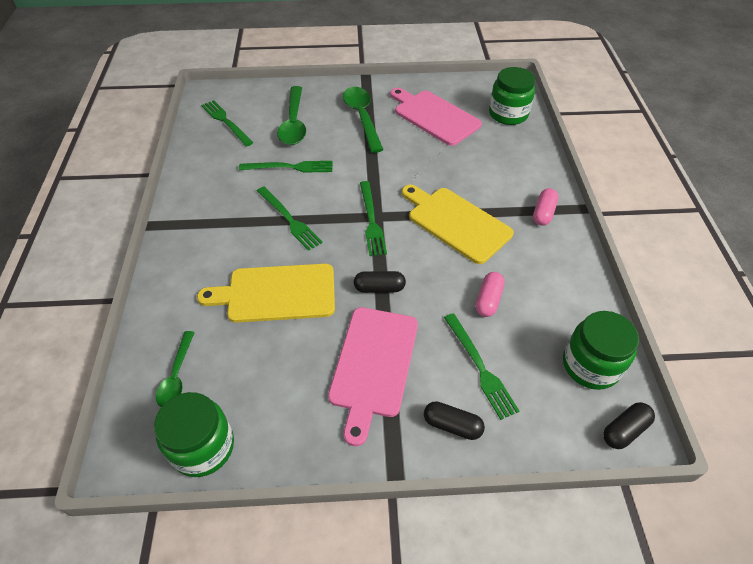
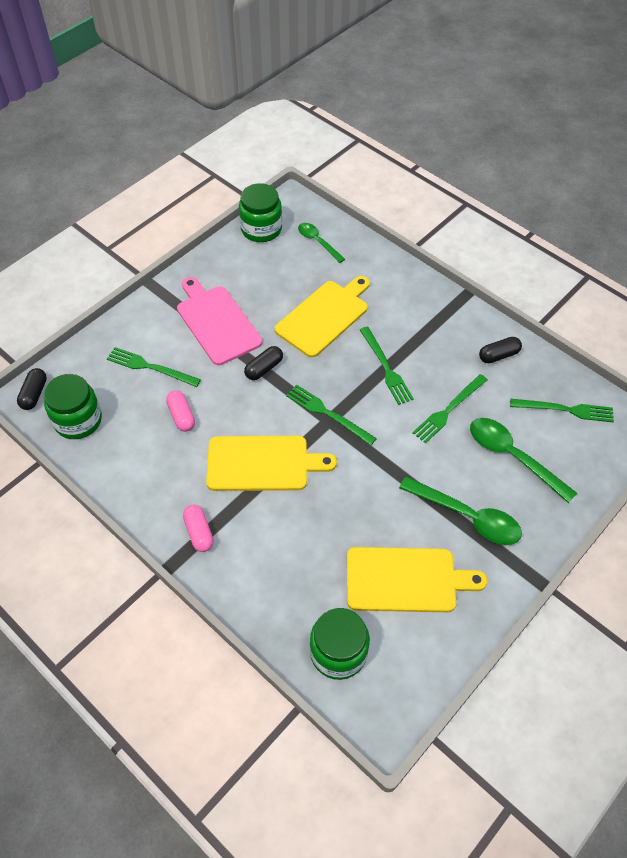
camera: 135 degrees right, 5 degrees up
green fork [257,187,323,251] -> green fork turned 120 degrees counterclockwise [360,326,414,405]
pink cutting board [390,88,482,146] -> yellow cutting board [347,547,488,612]
black capsule [424,401,485,440] -> black capsule moved to [479,337,522,363]

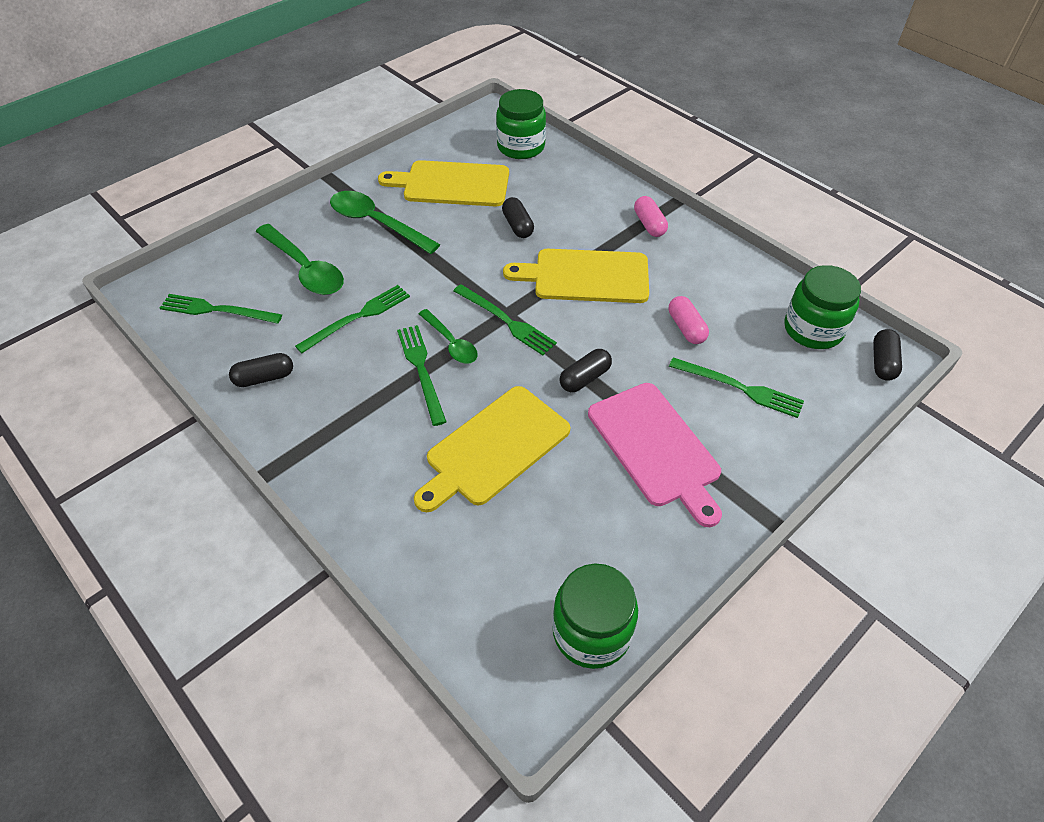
camera: 175 degrees left, 5 degrees down
green spoon [298,223,345,263] -> green spoon moved to [419,309,478,364]
none -> black capsule [502,197,534,238]

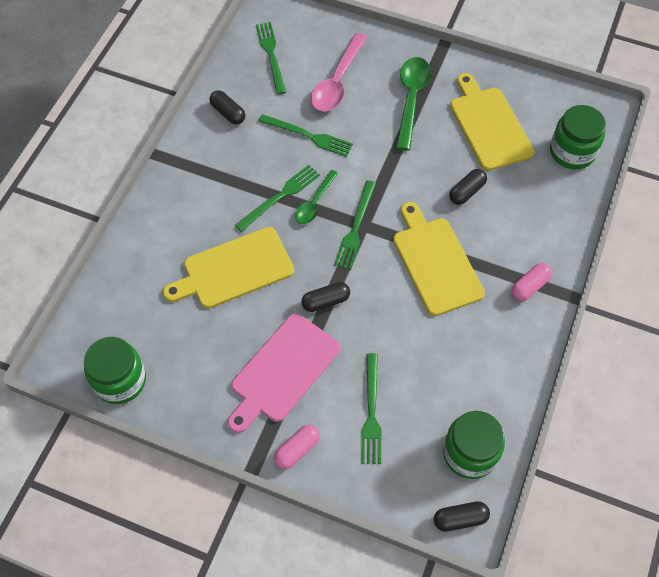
camera: 65 degrees right, 10 degrees up
green spoon [256,224,344,295] -> pink spoon [311,33,367,112]
yellow cutting board [414,386,570,512] -> yellow cutting board turned 45 degrees counterclockwise [163,227,294,309]
black capsule [560,349,612,392] -> black capsule turned 45 degrees counterclockwise [301,282,350,312]
pink capsule [669,296,709,344] -> pink capsule moved to [274,425,320,469]

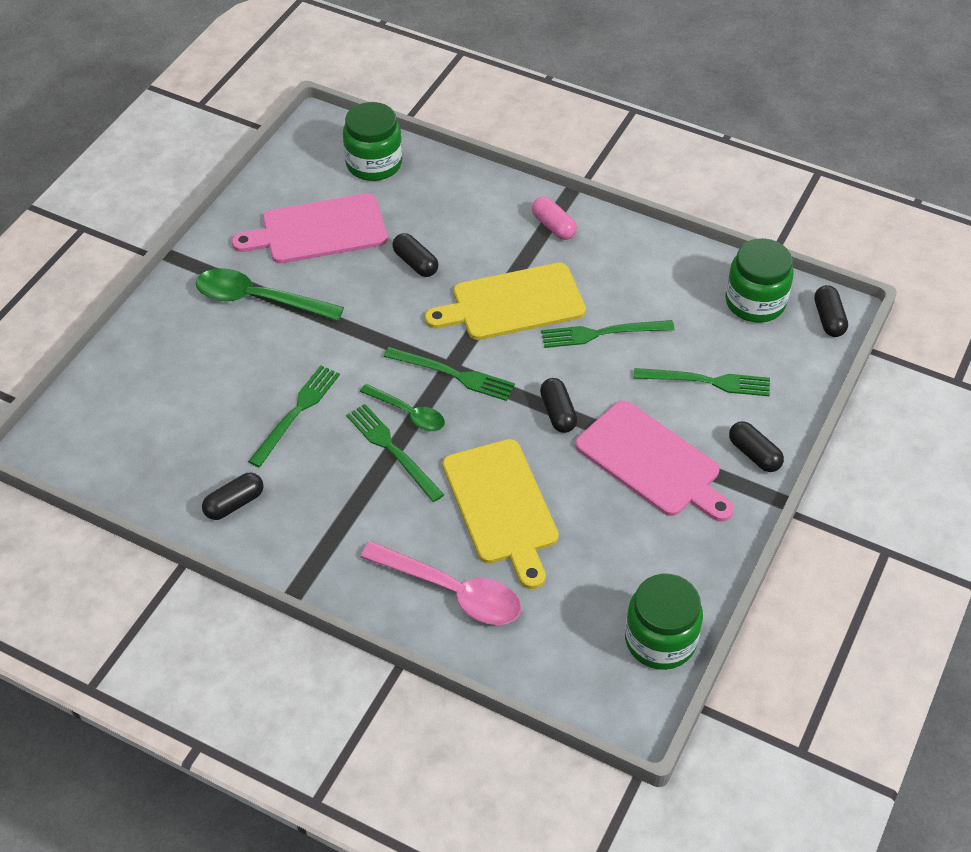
camera: 85 degrees left, 10 degrees down
green fork [256,22,286,95] -> green fork moved to [541,320,675,348]
pink capsule [274,425,320,469] -> black capsule [729,421,784,472]
pink spoon [311,33,367,112] -> pink spoon moved to [360,541,521,625]
yellow cutting board [450,73,534,171] -> pink cutting board [232,193,388,263]

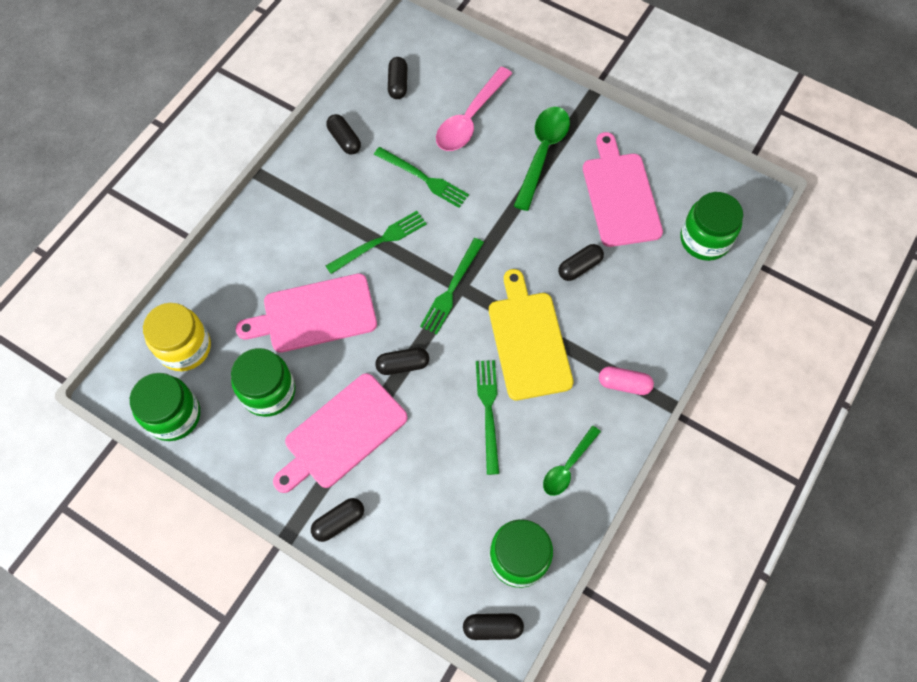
camera: 95 degrees right, 15 degrees up
green spoon [360,384,445,431] -> green spoon moved to [543,426,601,496]
pink spoon [360,541,521,625] -> pink spoon moved to [436,67,512,151]
yellow cutting board [443,439,559,589] -> pink cutting board [236,274,377,353]
pink capsule [532,197,577,240] -> pink capsule turned 45 degrees clockwise [599,366,654,395]
green fork [634,368,770,396] -> none
none -> yellow jar [143,303,211,371]
none -> green jar [231,348,295,417]
none -> black capsule [388,57,407,99]

